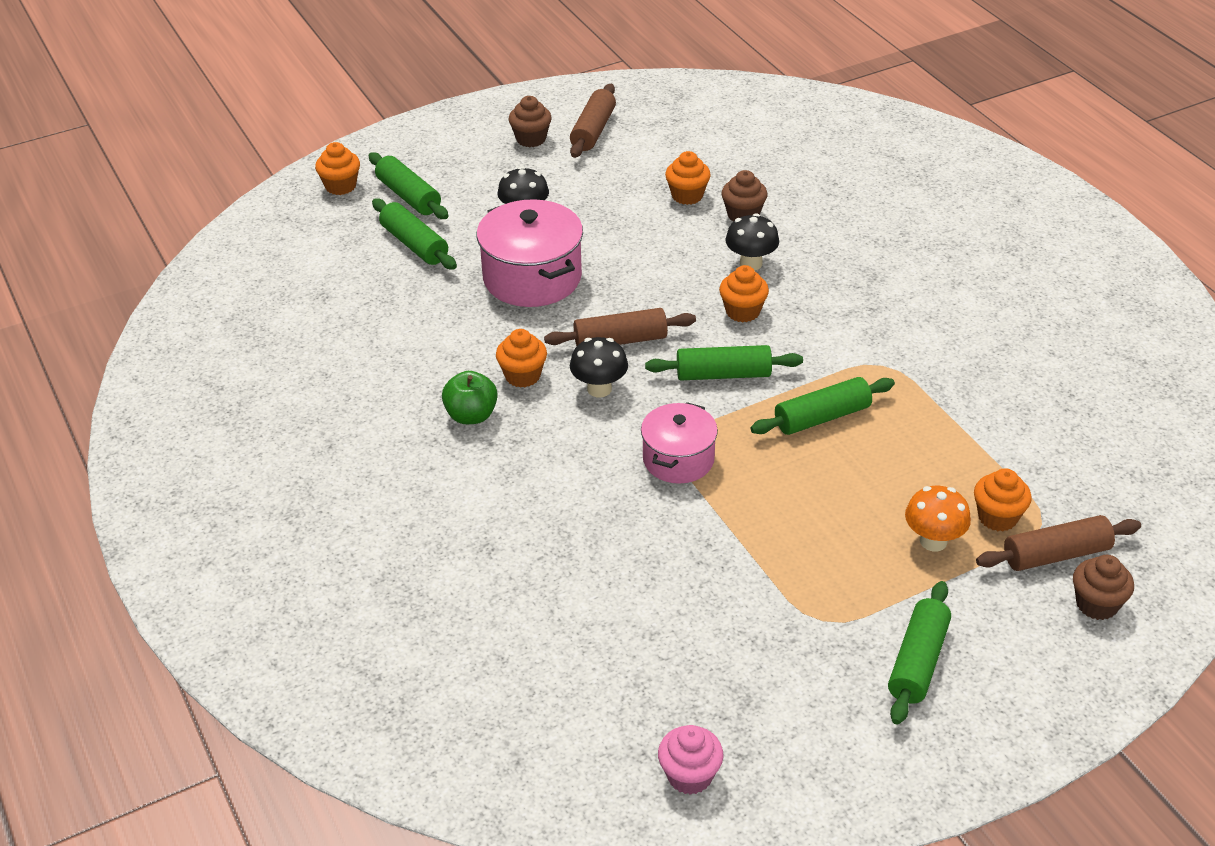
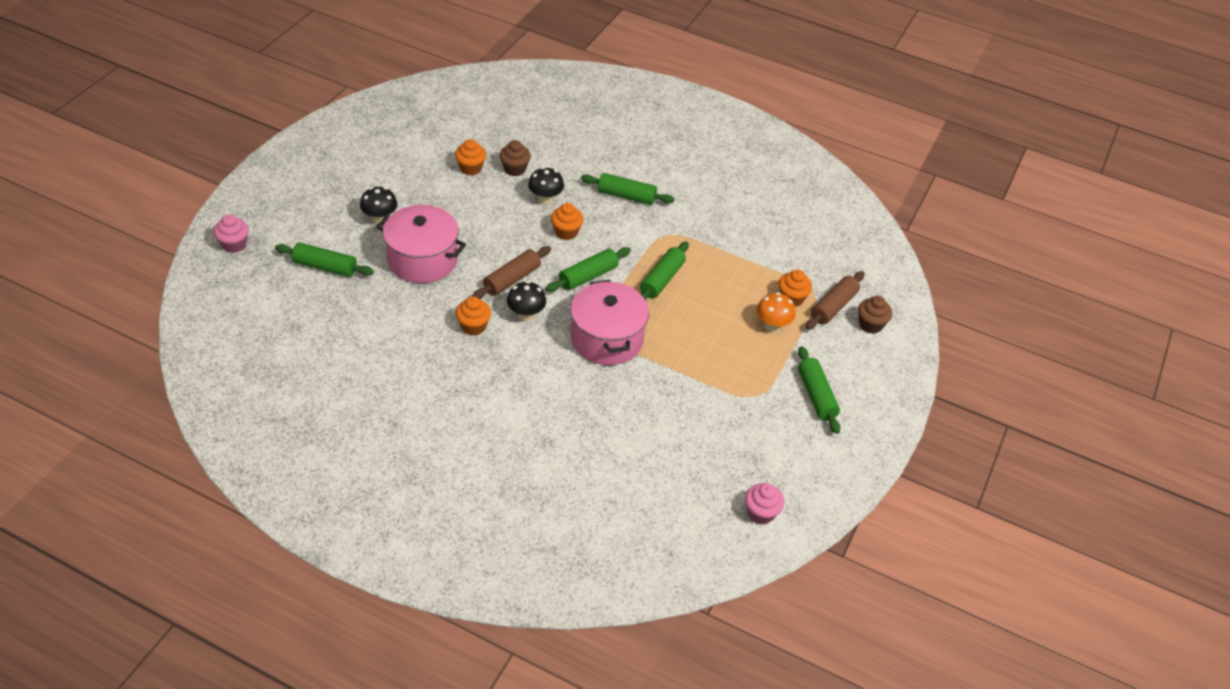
camera: 40 degrees left, 5 degrees up
orange cupcake [315,142,360,195] -> pink cupcake [214,215,249,253]
green rolling pin [368,152,449,219] -> green rolling pin moved to [581,173,675,205]
green apple [442,371,498,424] -> none
brown cupcake [509,96,552,147] -> none
brown rolling pin [570,84,616,158] -> none
pink pot [641,402,718,484] -> pink pot [570,280,649,365], size x1.56

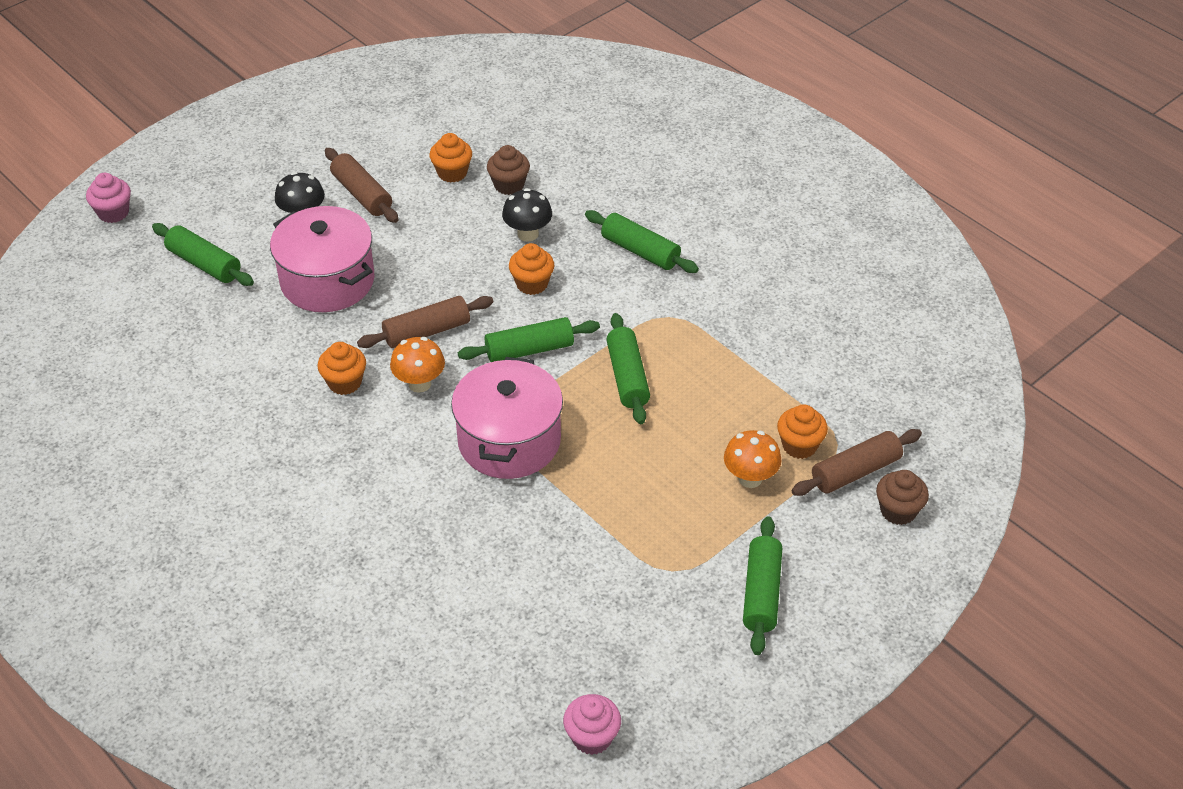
camera: 25 degrees right, 0 degrees up
black mushroom [507,281,546,322] -> orange mushroom [390,337,445,393]
green rolling pin [640,241,689,300] -> green rolling pin turned 60 degrees counterclockwise [606,313,650,424]
none -> brown rolling pin [325,148,399,223]

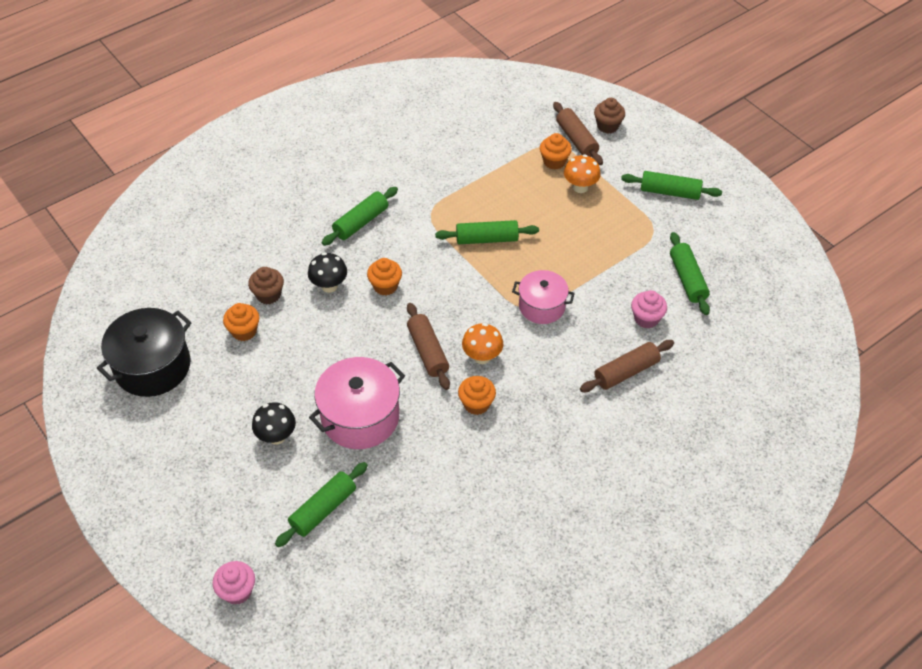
camera: 85 degrees left, 5 degrees up
brown rolling pin [325,148,399,223] -> brown rolling pin moved to [580,340,674,392]
pink pot [451,357,563,479] -> pink pot [512,270,575,324], size x0.64
green rolling pin [458,317,600,362] -> green rolling pin moved to [670,232,710,315]
pink cupcake [563,694,621,755] -> pink cupcake moved to [631,290,667,329]
none -> black pot [97,308,192,397]

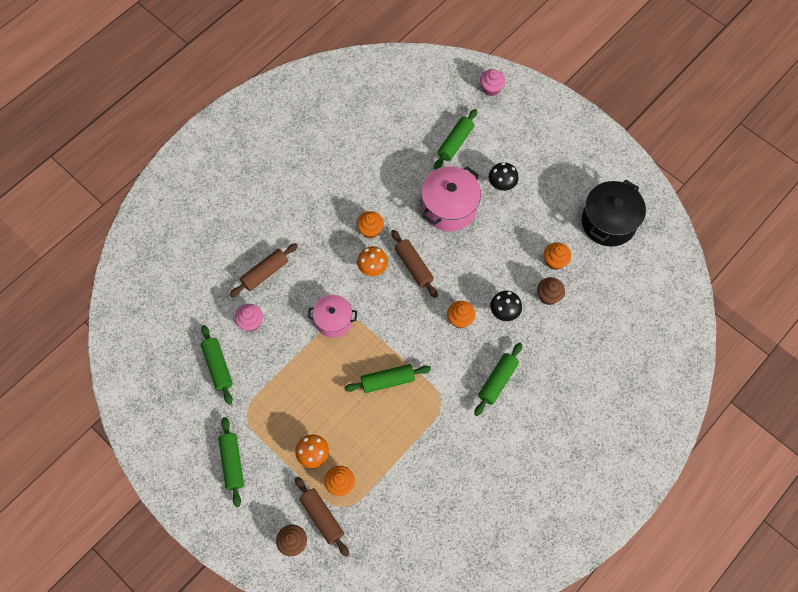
camera: 170 degrees right, 15 degrees up
green rolling pin [621,171,722,200] -> green rolling pin turned 75 degrees clockwise [218,417,244,507]

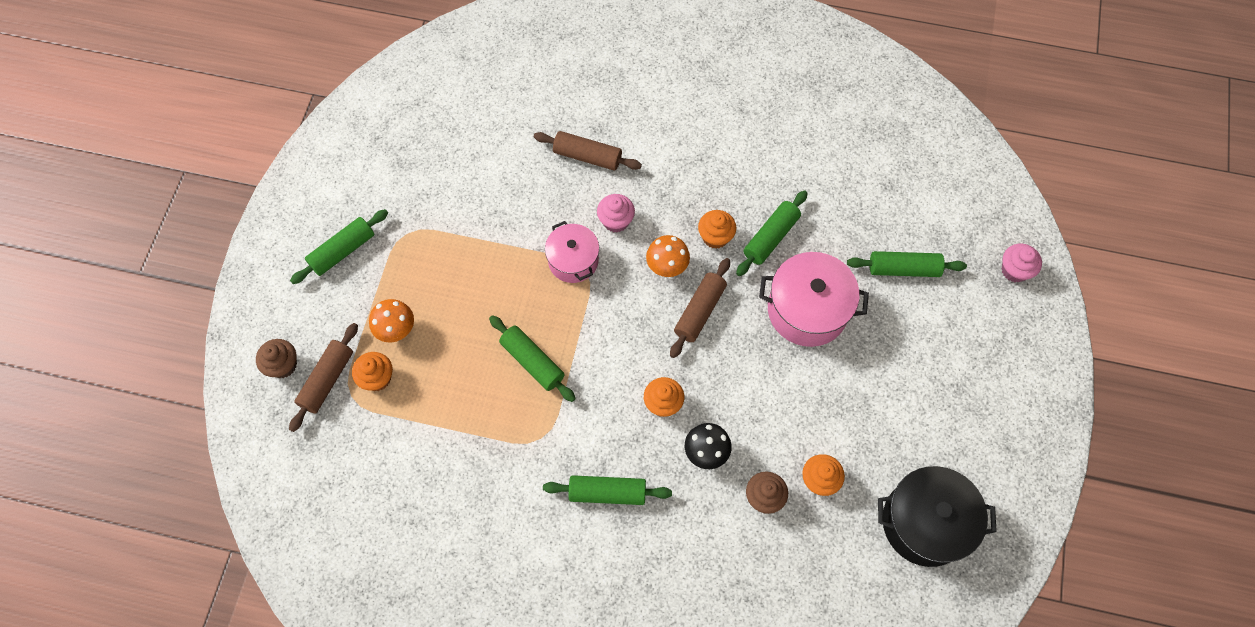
camera: 60 degrees right, 0 degrees up
green rolling pin [201,325,233,405] -> green rolling pin moved to [736,190,808,276]
pink cupcake [235,304,263,332] -> pink cupcake moved to [597,194,635,233]
black mushroom [489,162,519,191] -> none

